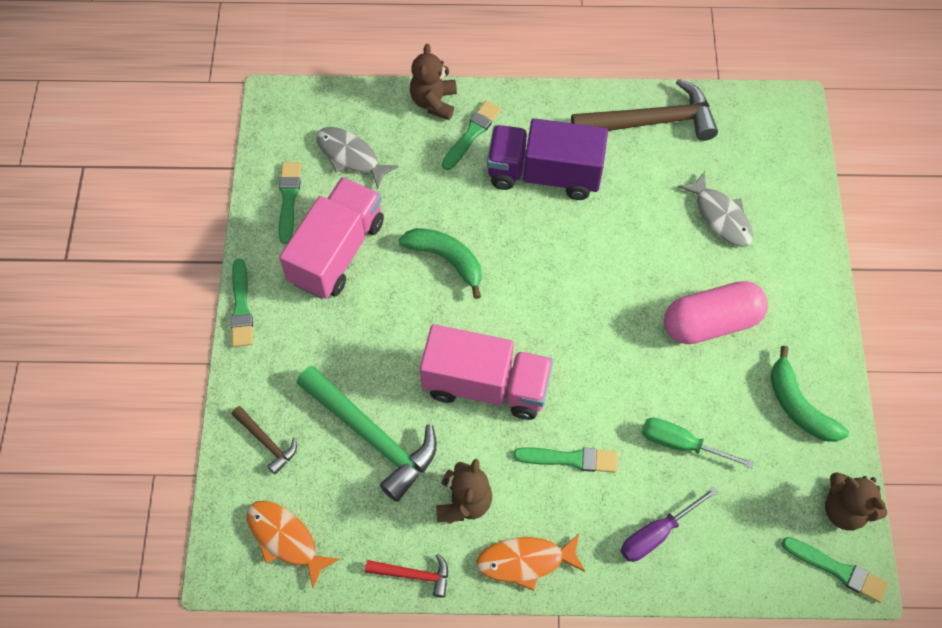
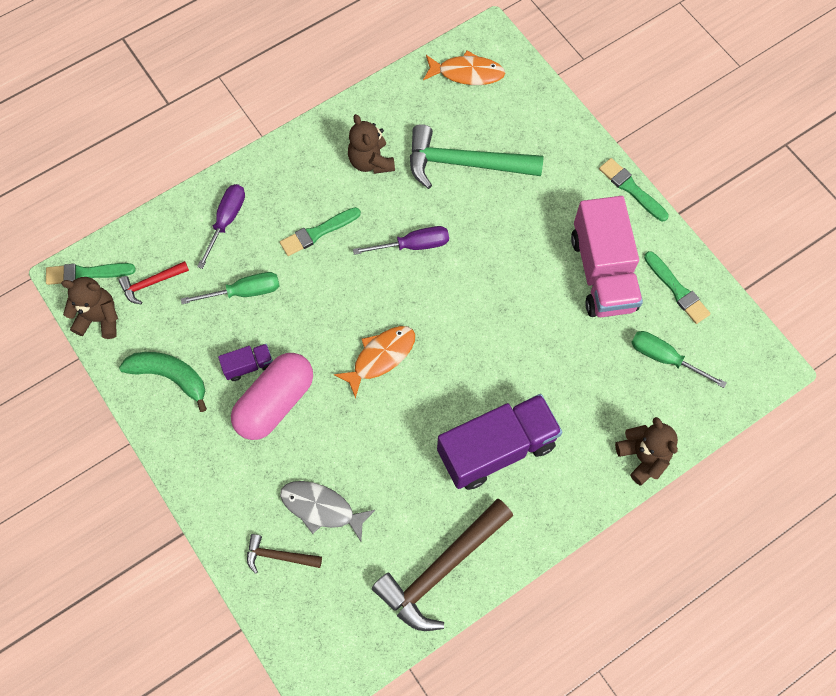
camera: 145 degrees right, 5 degrees up
brown hammer [232,406,297,474] -> brown hammer moved to [247,534,322,574]
grey fish [316,127,399,189] -> green screwdriver [631,331,727,388]
red hammer [365,554,448,598] -> red hammer moved to [118,261,189,304]
green banana [398,228,482,299] -> none
pink truck [420,324,553,420] -> purple screwdriver [353,226,449,255]
green brush [442,100,501,170] -> none
orange fish [476,534,586,591] -> orange fish moved to [334,326,415,399]
none -> purple truck [218,344,273,381]

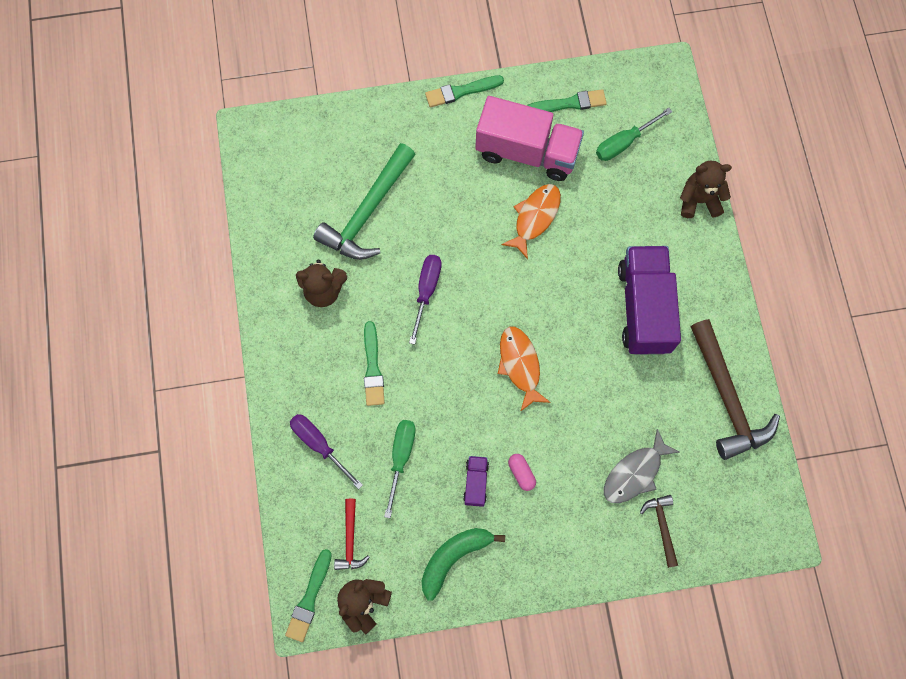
camera: 65 degrees left, 5 degrees up
pink capsule [231,353,313,440] -> pink capsule [508,454,536,491], size x0.41
brown hammer [247,534,322,574] -> brown hammer turned 135 degrees clockwise [640,495,678,568]
orange fish [423,50,505,85] -> orange fish moved to [501,184,561,259]

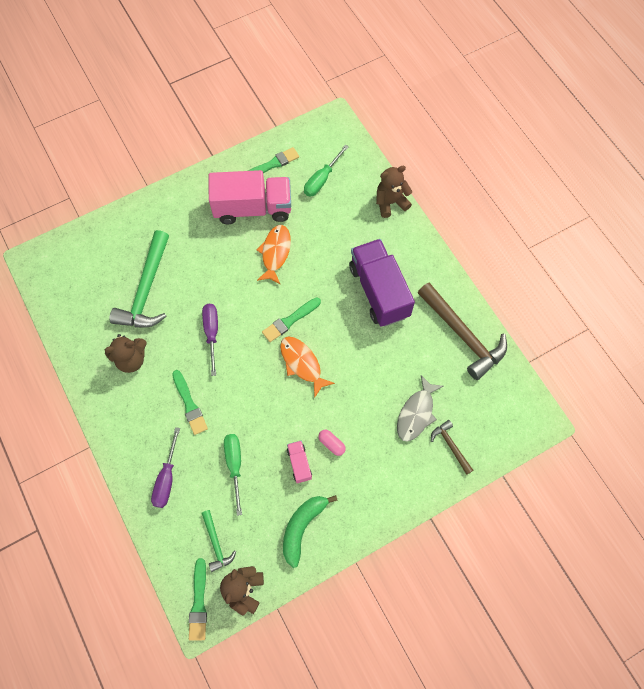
camera: 20 degrees left, 5 degrees down
purple screwdriver [290,414,363,489] -> purple screwdriver turned 105 degrees counterclockwise [151,427,180,508]
red hammer [334,499,370,570] -> green hammer [201,510,236,572]
green brush [425,75,504,107] -> green brush moved to [262,297,321,342]
purple truck [463,456,489,507] -> pink truck [286,441,312,483]

